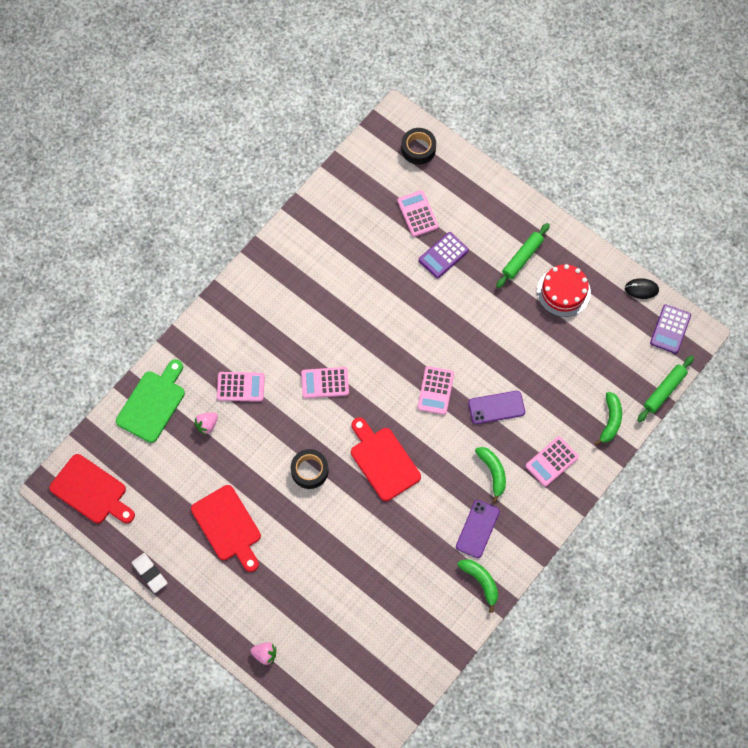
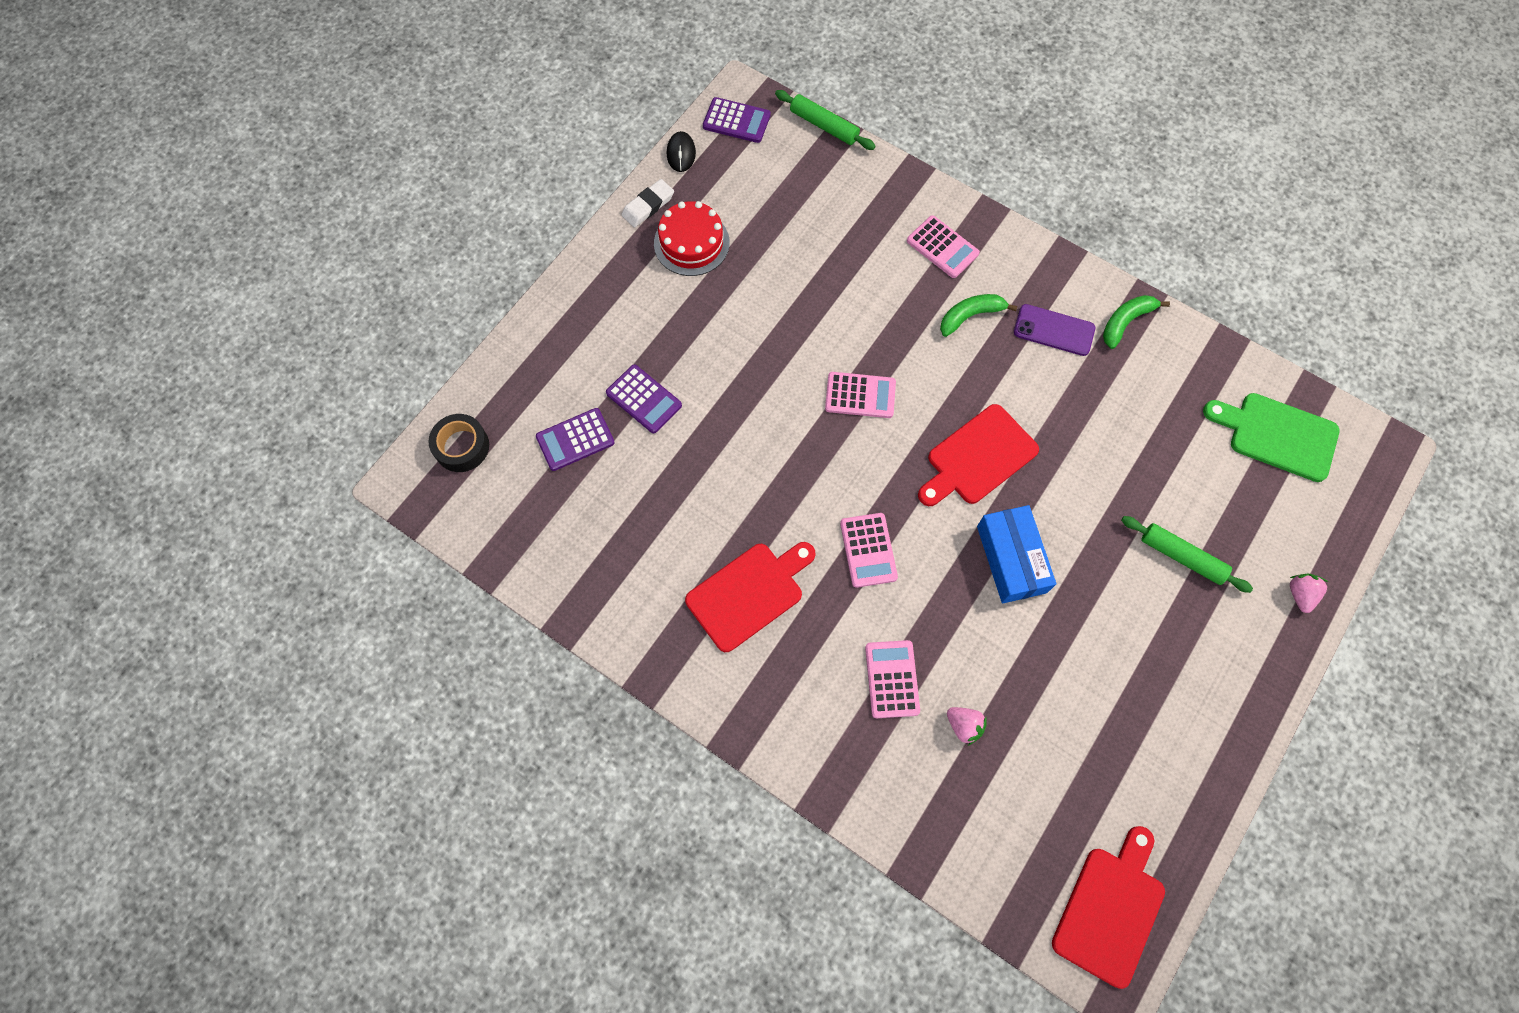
camera: 95 degrees left, 0 degrees up
green cutting board [116,359,185,443] -> green cutting board moved to [1203,393,1340,482]
white eraser [132,553,167,593] -> white eraser moved to [622,179,674,227]
red cutting board [191,485,261,572] -> red cutting board moved to [685,542,816,652]
black tape [290,449,329,489] -> blue box [977,505,1056,604]
pink calculator [397,190,439,237] -> purple calculator [536,408,615,471]
purple phone [468,391,525,424] -> none
green rolling pin [496,223,550,288] -> green rolling pin moved to [1121,516,1253,593]
green banana [595,392,622,446] -> none

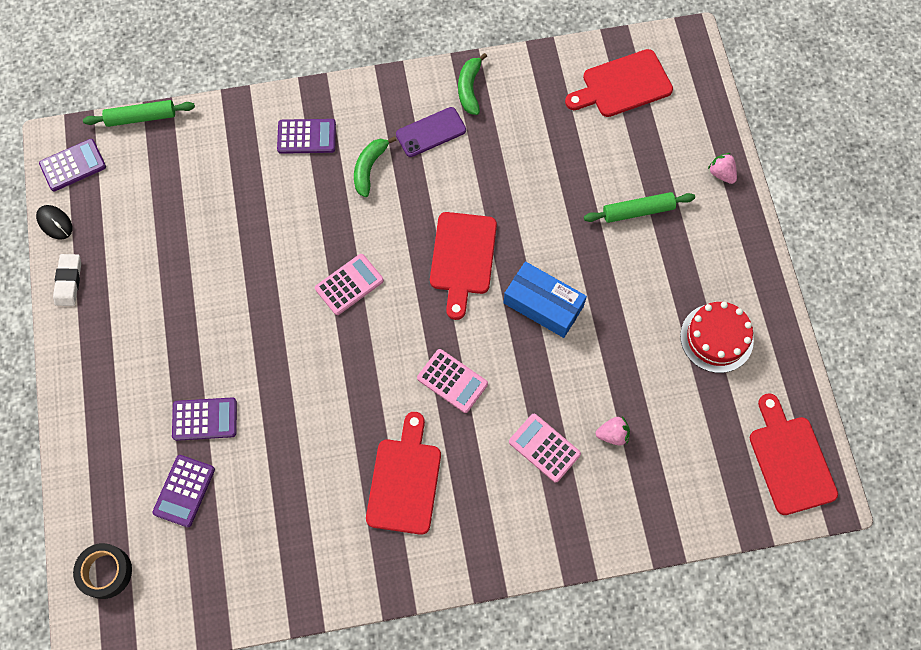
camera: 45 degrees left, 0 degrees up
red cake [654,201,730,276] -> red cake moved to [680,302,754,373]
pink calculator [907,215,980,278] -> purple calculator [277,119,336,154]
green cutting board [1203,393,1340,482] -> red cutting board [565,49,673,117]

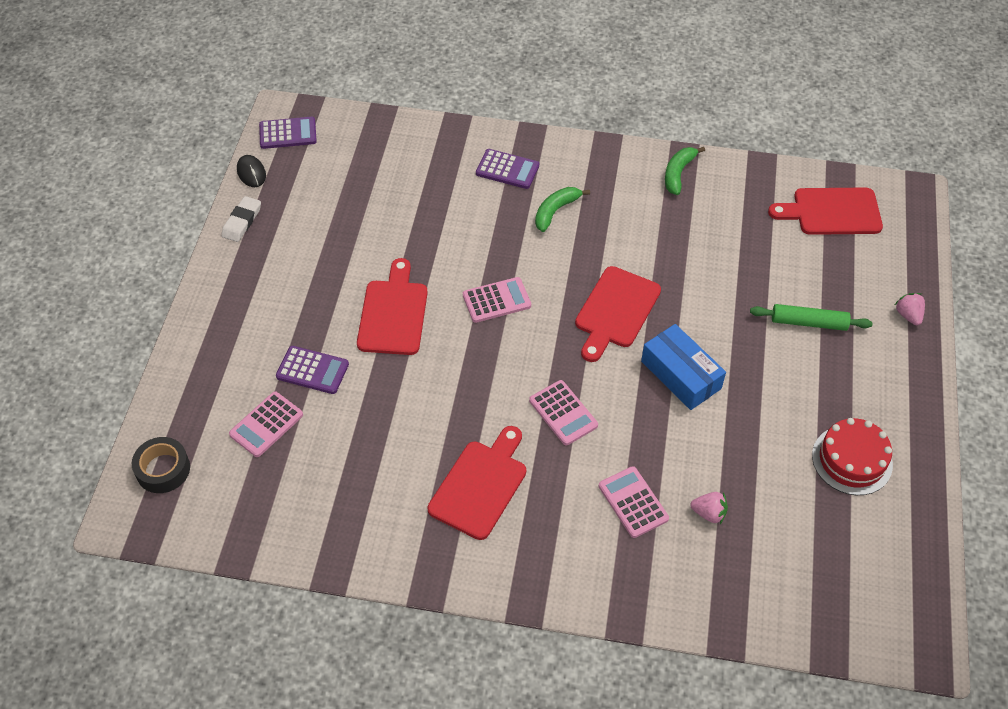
camera: 20 degrees right, 15 degrees down
green rolling pin [83,100,195,127] -> none
purple calculator [152,455,215,527] -> pink calculator [229,392,303,457]
purple phone [396,107,466,157] -> none
red cutting board [750,393,838,515] -> red cutting board moved to [357,258,428,355]

